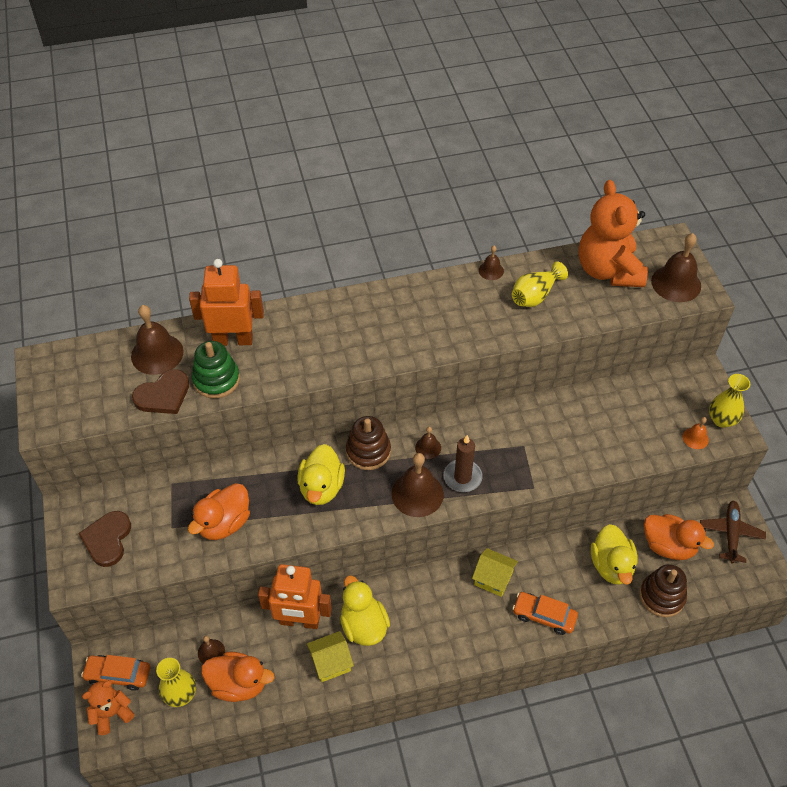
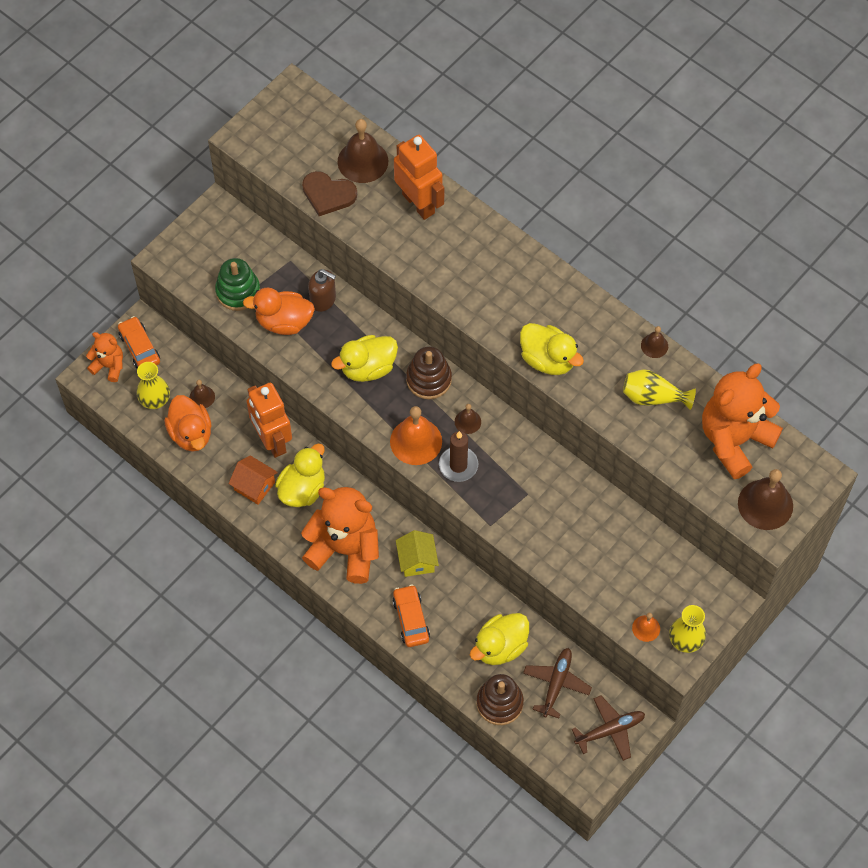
camera: 55 degrees right, 10 degrees up
brown heart [78,511,131,567] -> none
green stacking toy [192,341,240,399] -> green stacking toy moved to [215,258,260,311]
yellow house [307,631,354,682] -> orange house [228,456,278,505]
brown bell [391,453,444,517] -> orange bell [390,406,442,465]
orange duck [644,514,714,560] -> brown plane [523,648,592,718]
none -> orange teddy bear [301,487,379,584]
none -> brown soap dispenser [308,269,336,312]
none -> yellow duck [520,323,584,375]

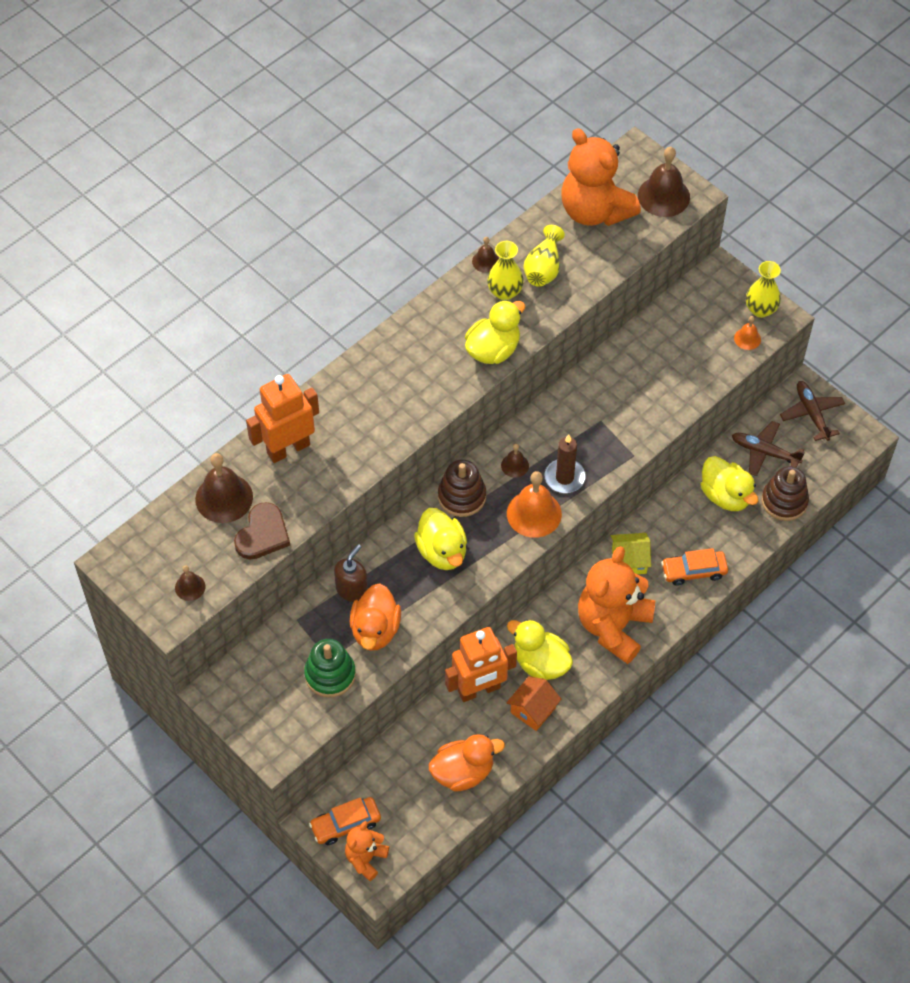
camera: 85 degrees left, 5 degrees down
yellow vase [136,362,170,409] -> yellow vase moved to [487,241,524,300]
brown bell [189,380,215,408] -> brown bell moved to [175,565,205,601]

